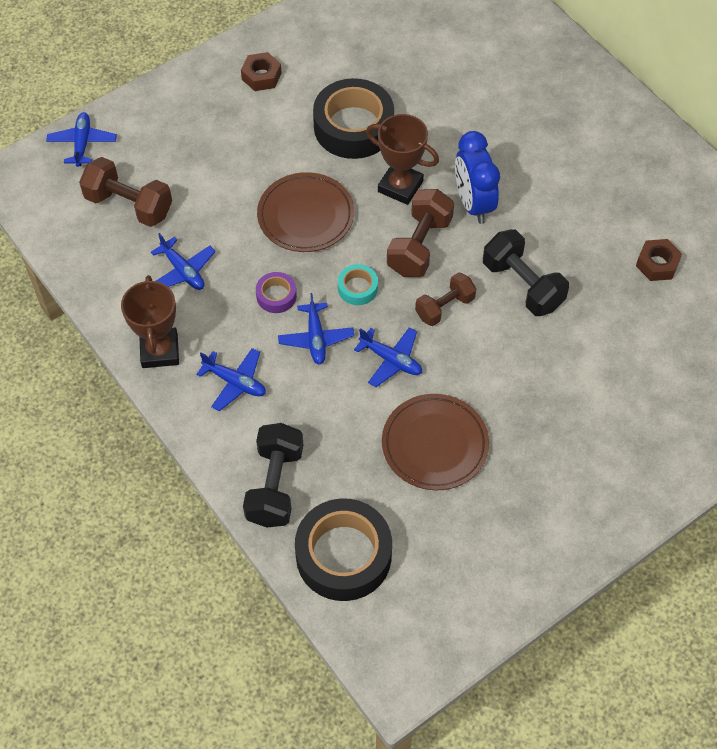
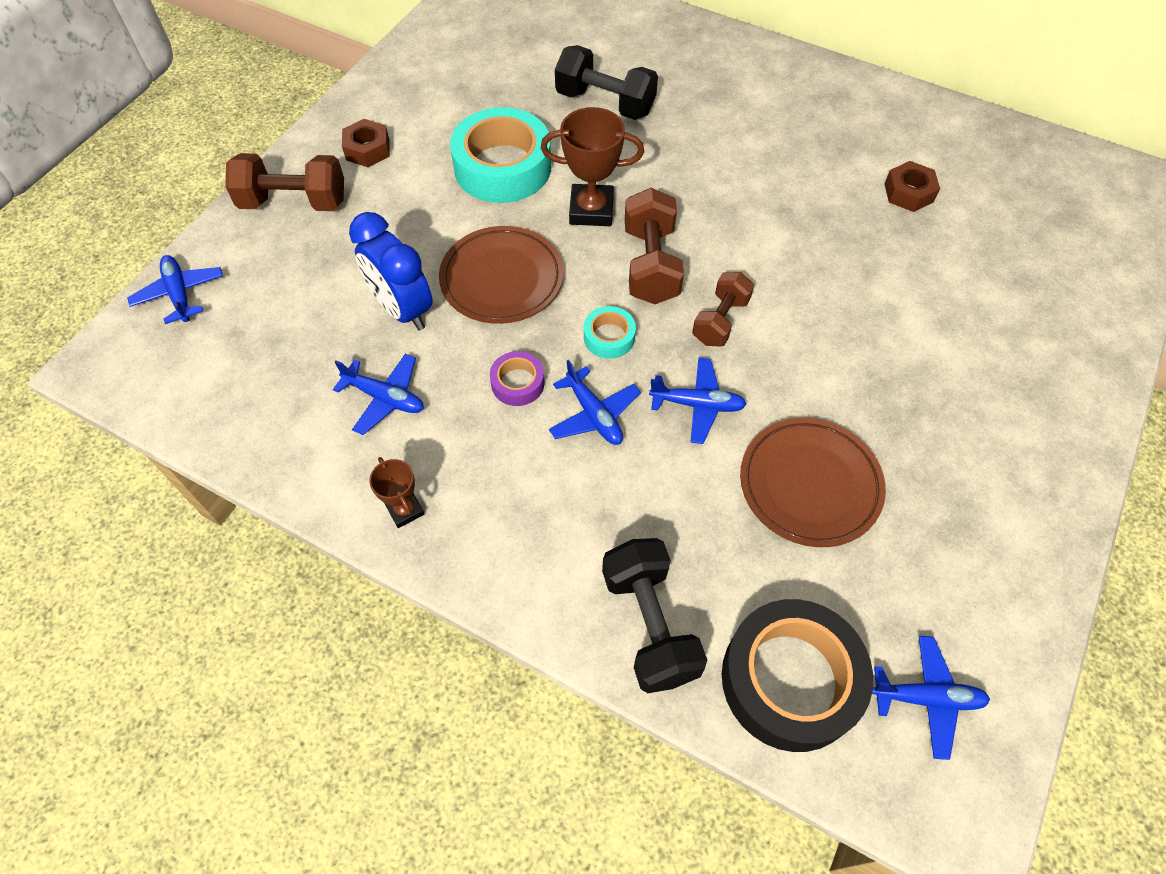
camera: 25 degrees left, 0 degrees up
brown dumbbell [79,157,172,227] -> brown dumbbell moved to [225,153,344,211]
brown trophy [121,275,179,368] -> brown trophy [369,457,424,528], size x0.57
blue plane [196,348,266,411] -> blue plane moved to [872,636,990,760]
black tape [313,78,394,159] -> turquoise tape [450,107,551,203]
blue clock [455,131,500,224] -> blue clock moved to [349,212,433,330]
black dumbbell [483,229,569,316] -> black dumbbell moved to [555,45,658,120]

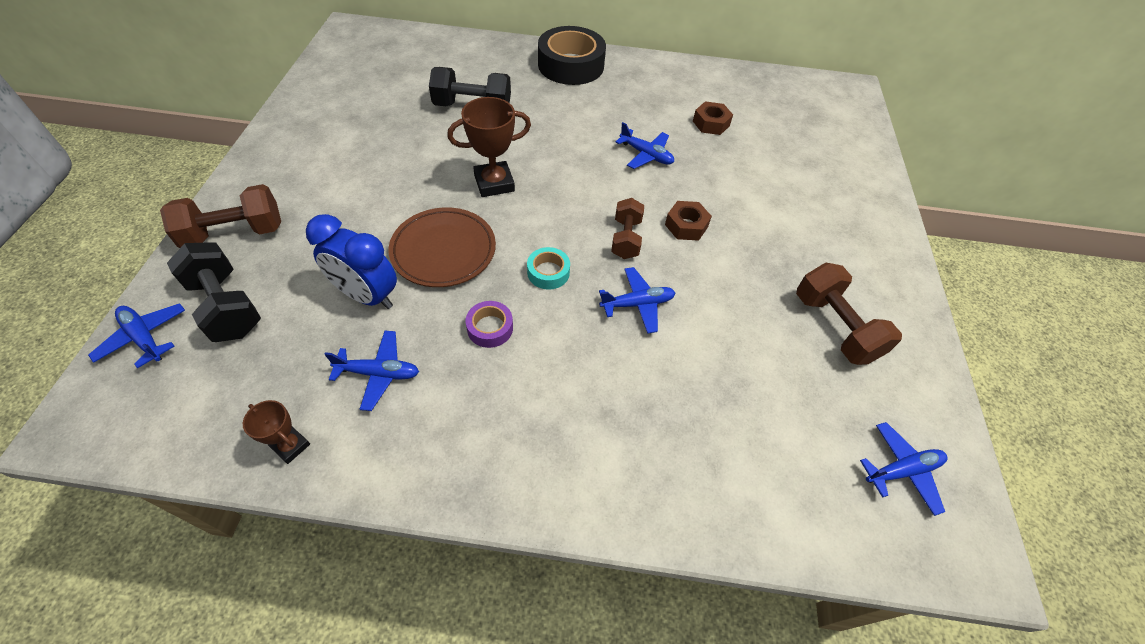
camera: 25 degrees left, 5 degrees down
brown nut [342,119,390,167] -> brown nut moved to [665,201,712,241]
brown trophy [369,457,424,528] -> brown trophy moved to [243,400,310,464]
turquoise tape [450,107,551,203] -> none
blue plane [549,360,641,445] -> blue plane moved to [615,122,674,169]
black dumbbell [602,538,707,693] -> black dumbbell moved to [167,242,261,342]
brown dumbbell [625,188,684,304] -> brown dumbbell moved to [796,262,902,365]
black tape [722,599,873,752] -> black tape moved to [538,26,606,85]
brown plate [740,418,886,547] -> none

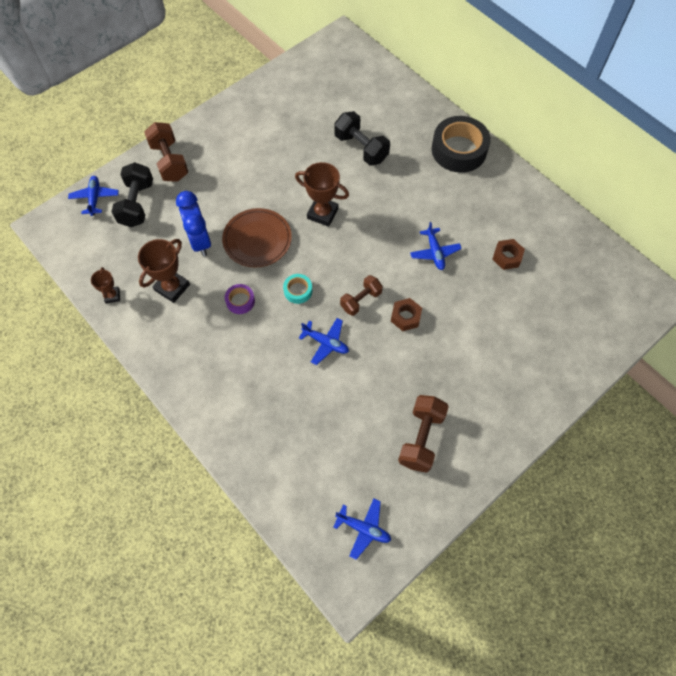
camera: 45 degrees right, 10 degrees up
brown dumbbell [160,184,281,248] -> brown dumbbell turned 45 degrees clockwise [144,122,188,182]
blue plane [324,331,419,411] -> brown trophy [138,239,190,303]

